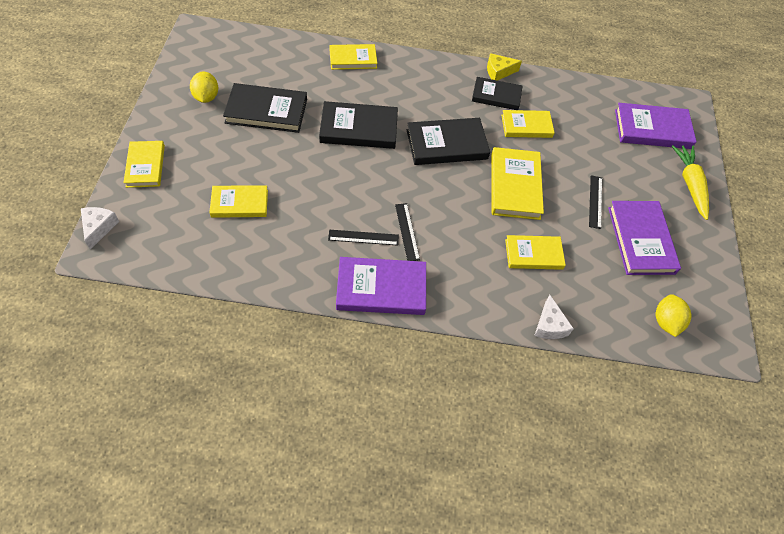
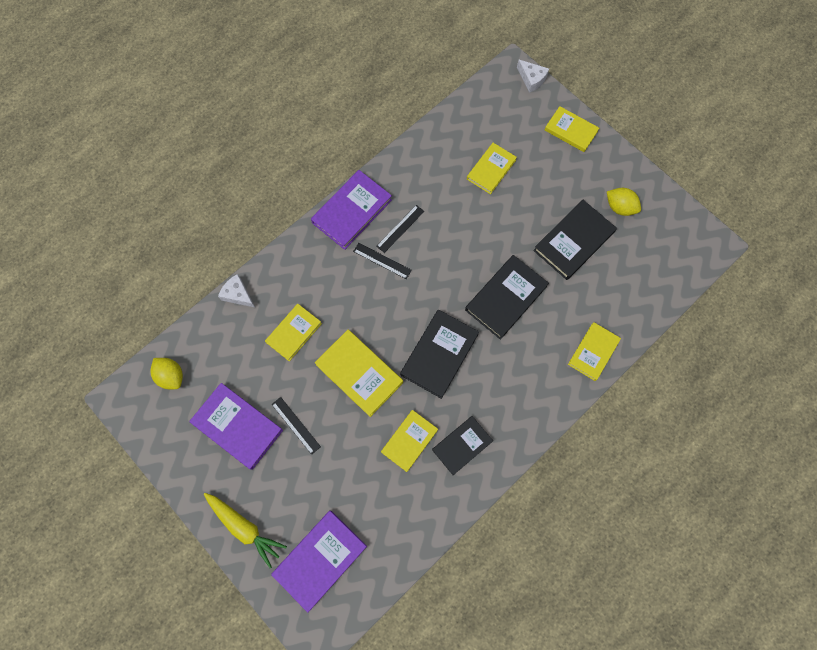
camera: 135 degrees right, 15 degrees up
yellow cheese [487,53,522,81] -> none

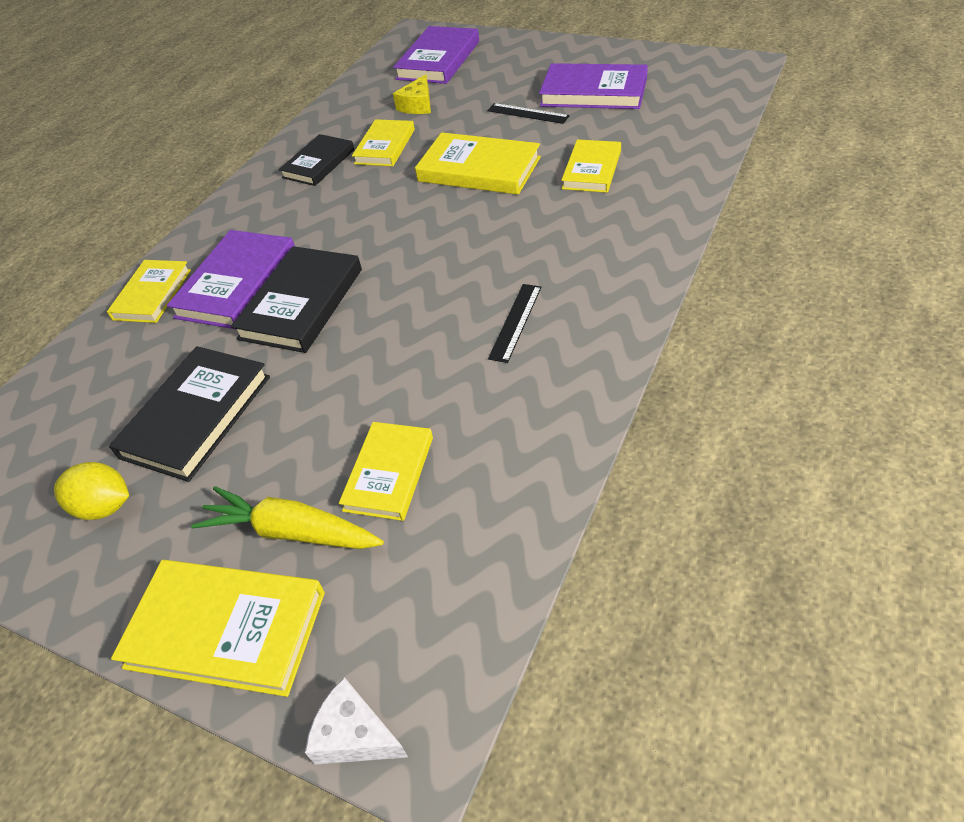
camera: 165 degrees right, 25 degrees down
yellow lemon [150,358,183,389] -> none
yellow carrot [204,493,287,568] -> yellow carrot moved to [191,486,384,549]
white cheese [218,274,255,307] -> none
purple book [311,170,392,250] -> purple book moved to [167,230,295,329]
black ruler [353,243,412,279] -> none
black book [400,309,479,399] -> none
yellow book [545,106,599,152] -> yellow book [111,560,325,697], size x1.51
none -> yellow cheese [393,74,431,114]

